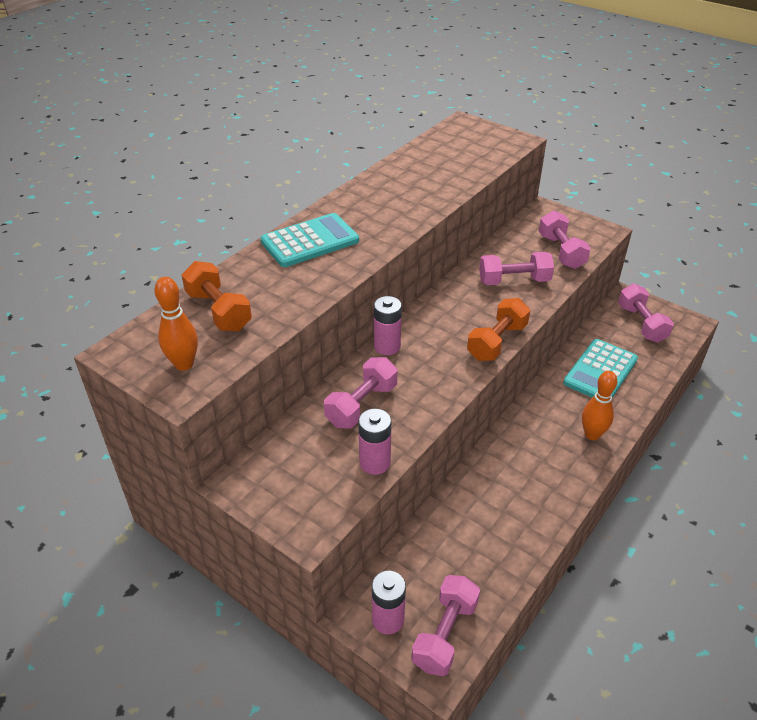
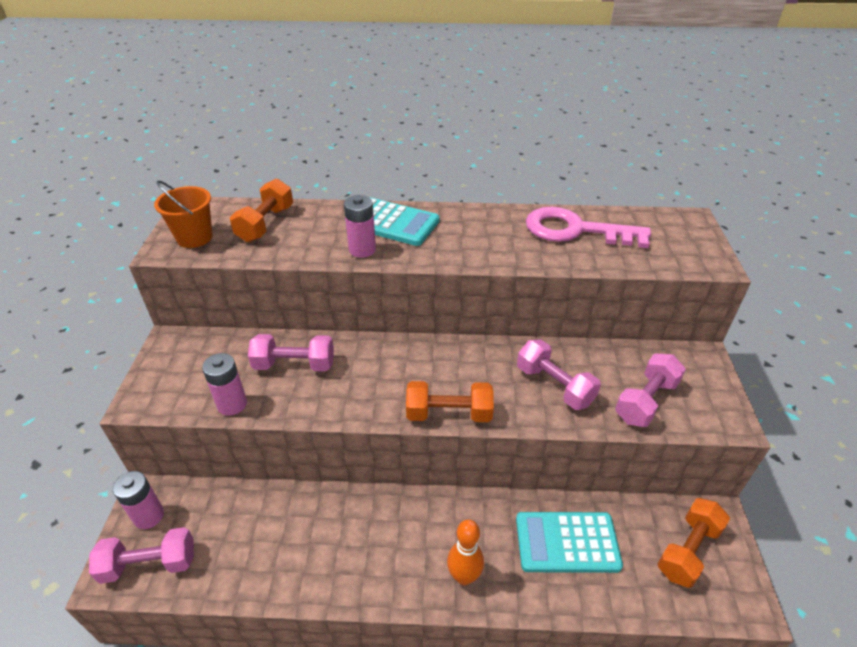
camera: 55 degrees right, 0 degrees up
orange bowling pin [154,277,198,371] -> orange bucket [154,181,213,248]
pink battery [374,296,402,355] -> pink battery moved to [344,195,376,258]
pink dumbbell [618,284,674,343] -> orange dumbbell [657,498,730,588]
none -> pink key [526,207,651,248]

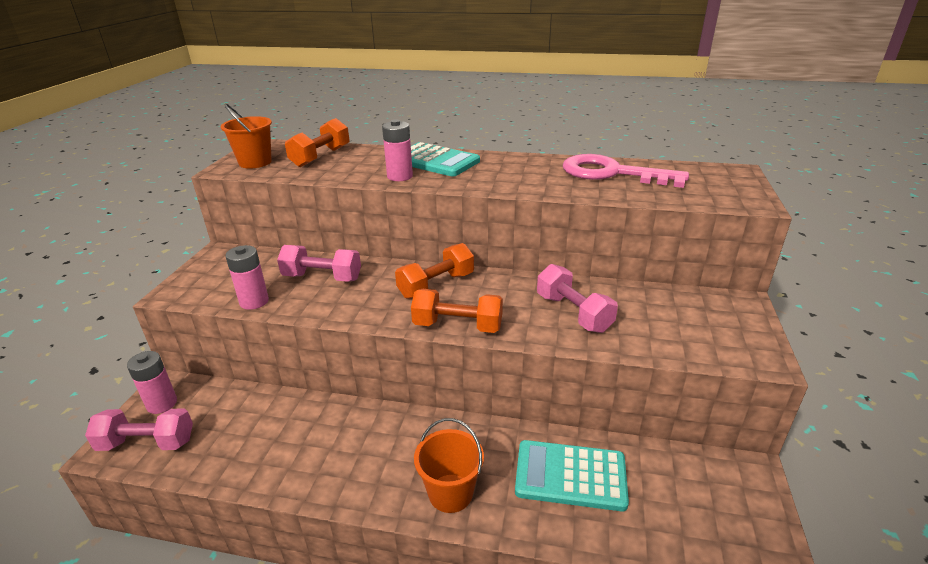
camera: 10 degrees right, 10 degrees down
orange bowling pin [447,519,484,585] -> orange bucket [414,418,484,513]
pink dumbbell [615,353,686,427] -> none
orange dumbbell [657,498,730,588] -> orange dumbbell moved to [395,243,474,299]

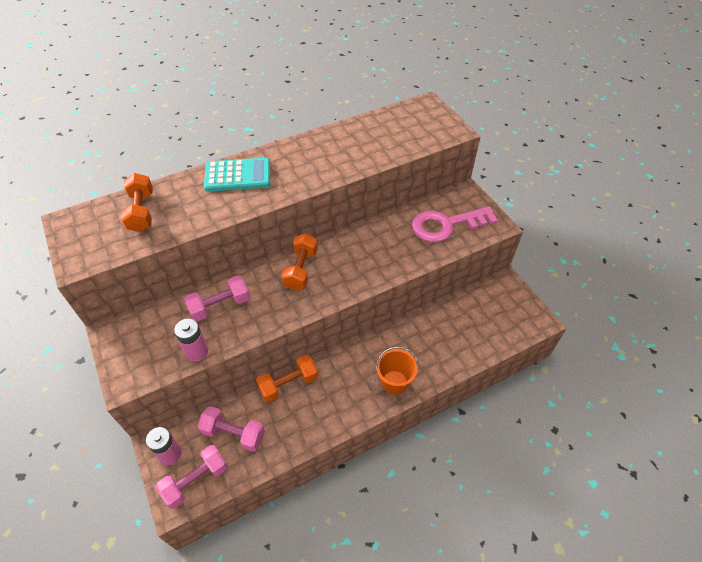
camera: 40 degrees left, 20 degrees up
orange bucket [221,103,272,169] -> none
pink battery [382,119,413,181] -> none
orange dumbbell [411,289,503,333] -> orange dumbbell moved to [256,355,318,402]
turquoise calculator [515,440,629,511] -> none
pink dumbbell [537,264,618,333] -> pink dumbbell moved to [197,406,265,452]
pink key [563,154,689,188] -> pink key moved to [412,206,498,242]

